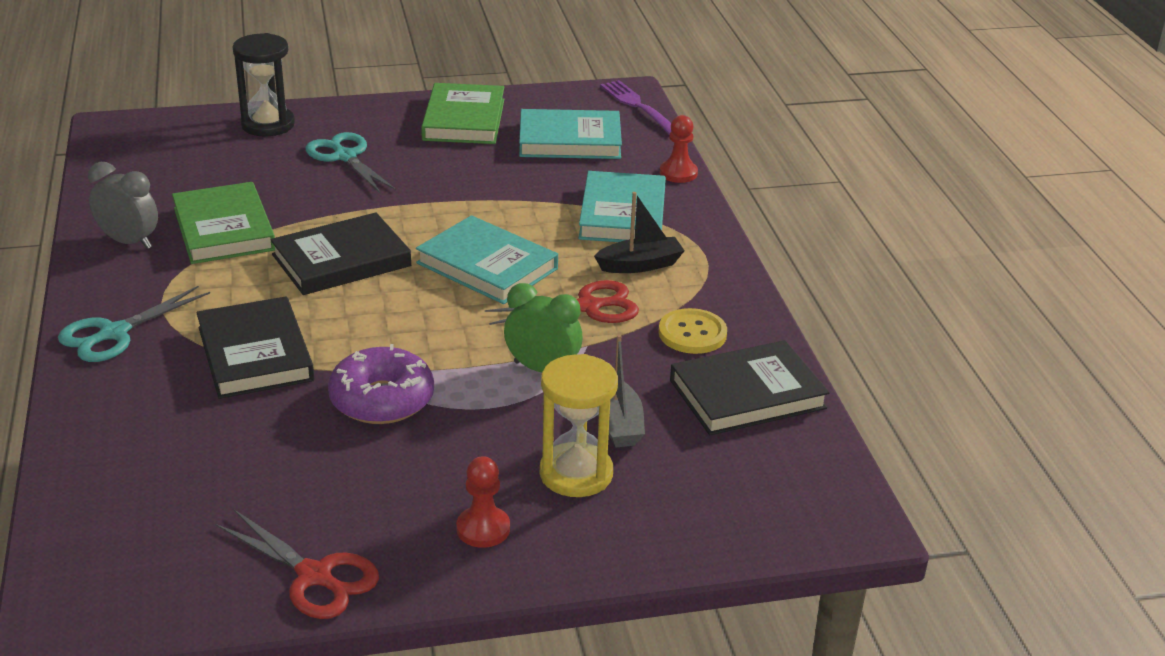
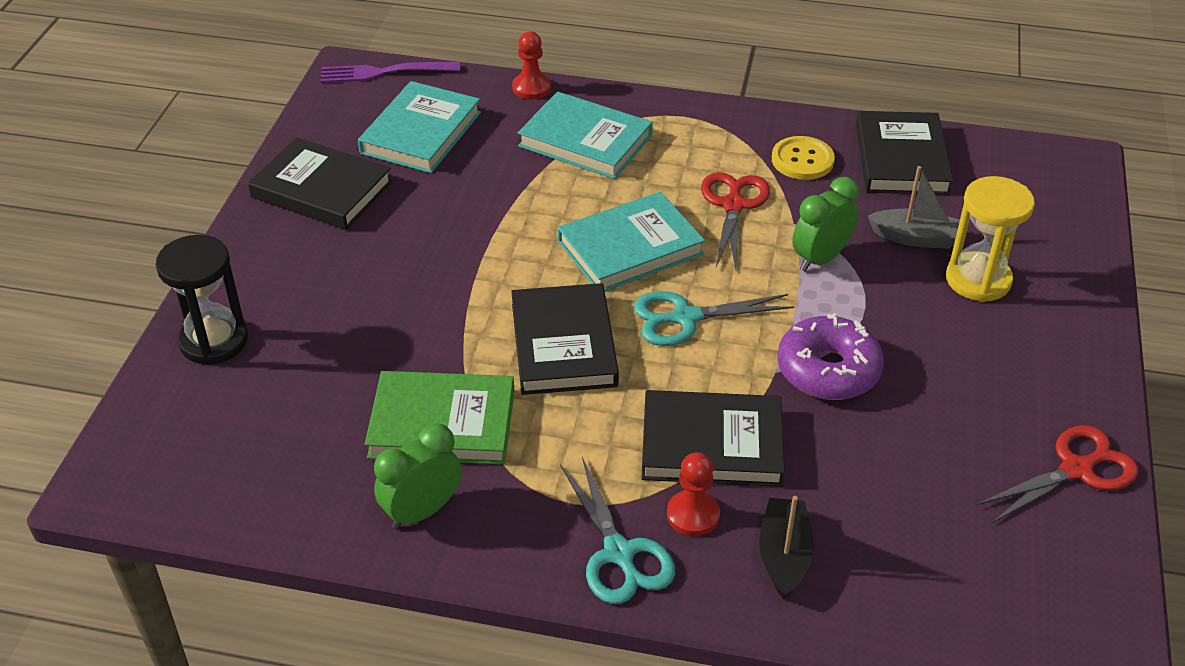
camera: 65 degrees left, 10 degrees up
grey clock [88,162,158,249] -> green clock [374,423,461,530]
turquoise scissors [305,132,397,194] -> turquoise scissors moved to [634,291,794,346]
green book [421,83,504,144] -> black book [248,137,392,230]
red pawn [456,456,510,548] -> red pawn moved to [667,452,720,536]
black boat [594,192,685,273] -> black boat moved to [759,496,814,599]

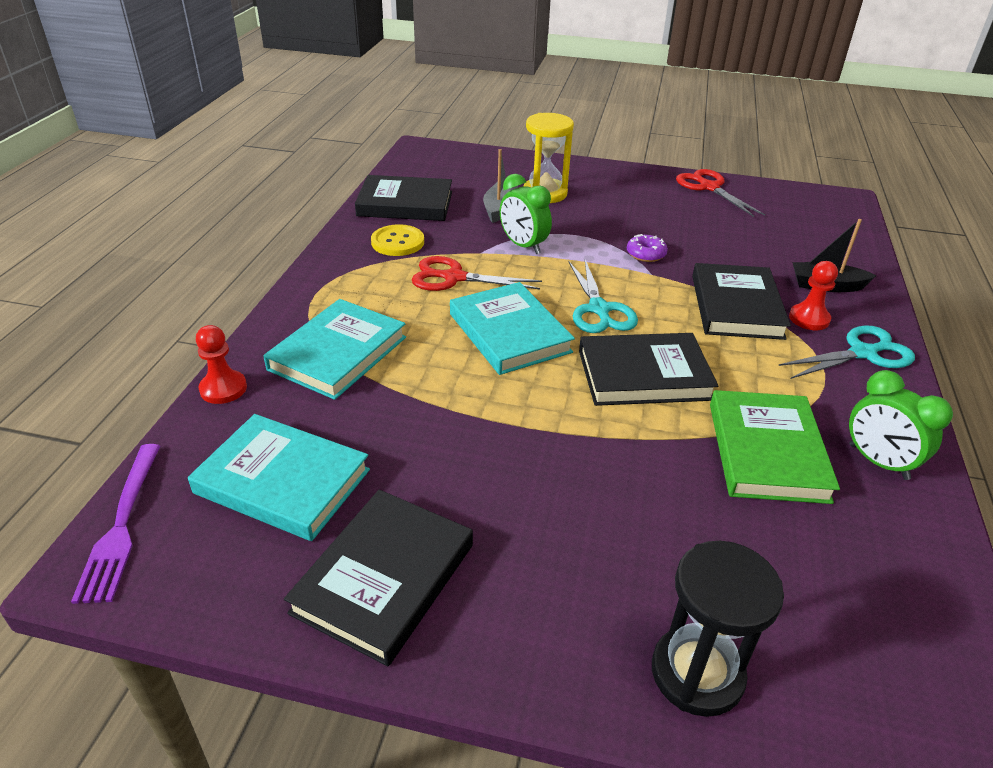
camera: 90 degrees left, 5 degrees down
purple donut [777,313,884,400] -> purple donut [627,234,668,262], size x0.53

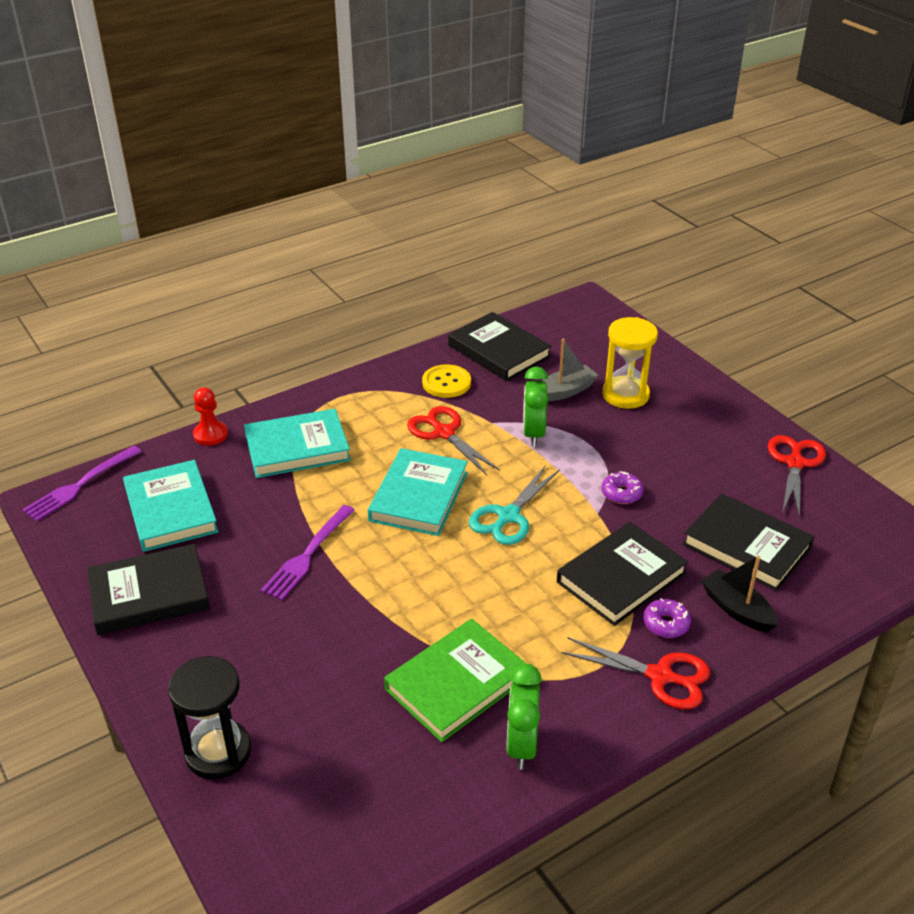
camera: 45 degrees right, 0 degrees up
black book [579,333,718,406] -> black book moved to [683,493,814,591]
turquoise scissors [778,325,915,379] -> red scissors [561,637,710,709]
red pawn [789,261,838,330] -> purple donut [643,598,691,638]
none -> purple fork [261,505,355,600]

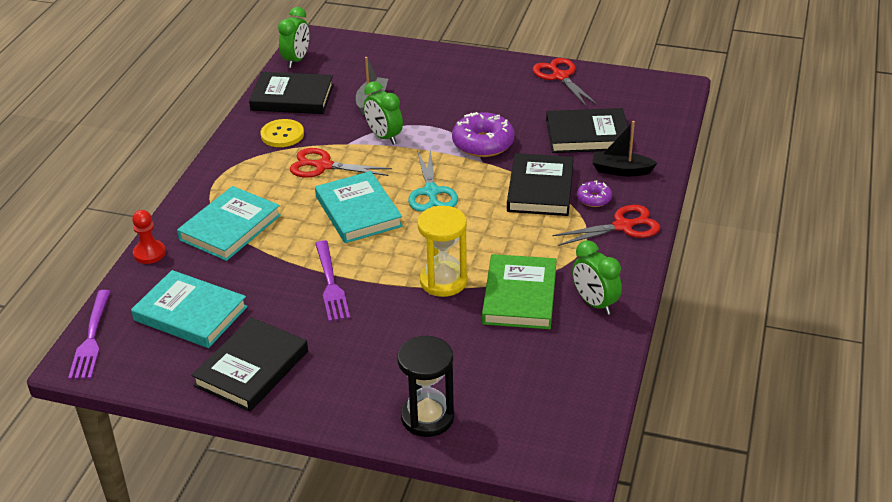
camera: 40 degrees left, 0 degrees up
yellow hourglass [602,317,658,409] -> yellow hourglass moved to [418,206,467,297]
purple donut [602,471,643,504] -> purple donut [452,112,514,157], size x1.89
none -> green clock [278,7,309,68]

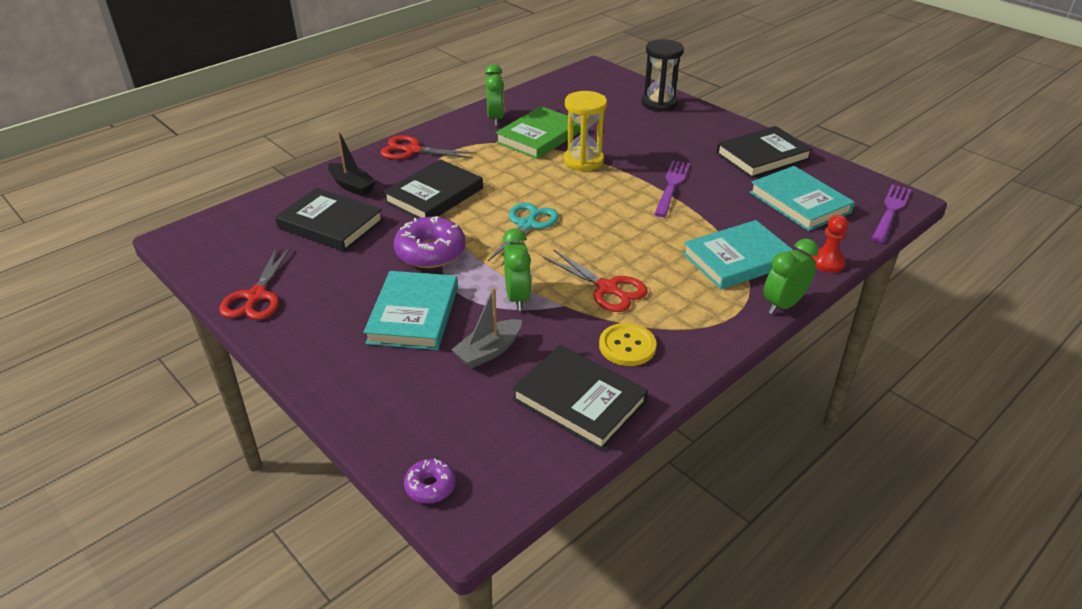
camera: 150 degrees left, 0 degrees up
green clock [278,7,309,68] -> green clock moved to [763,239,819,314]
turquoise book [315,171,403,243] -> turquoise book moved to [363,271,458,350]
purple donut [577,180,612,207] -> purple donut moved to [404,459,456,504]

